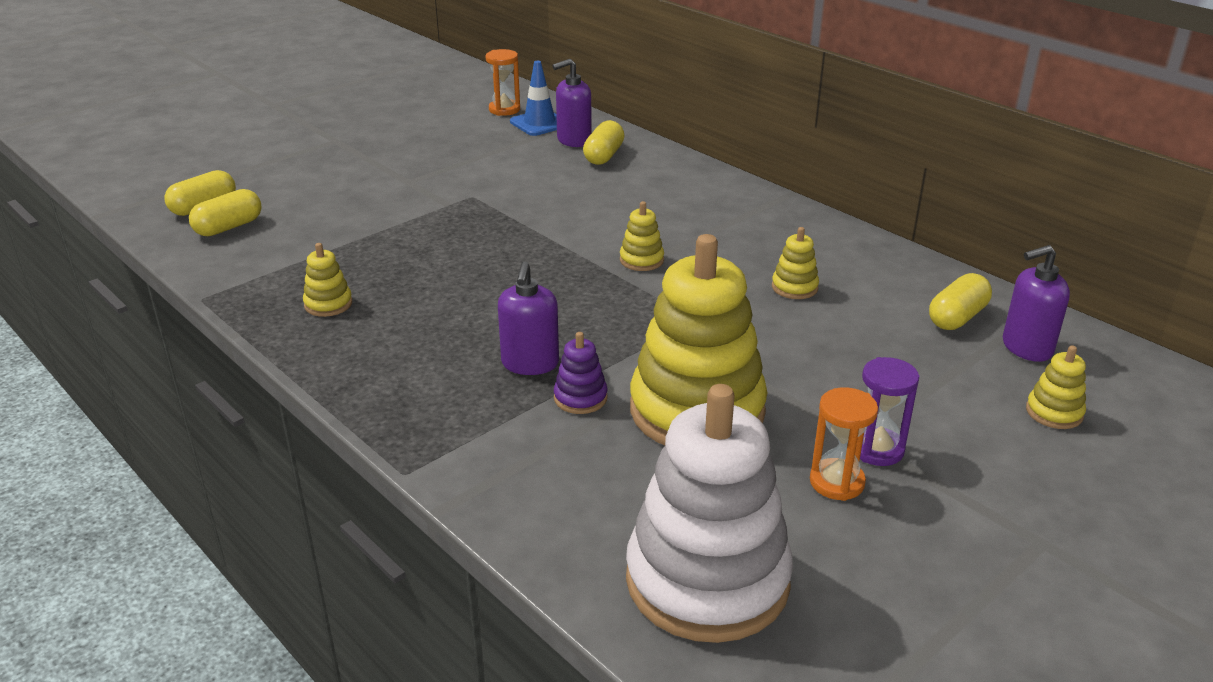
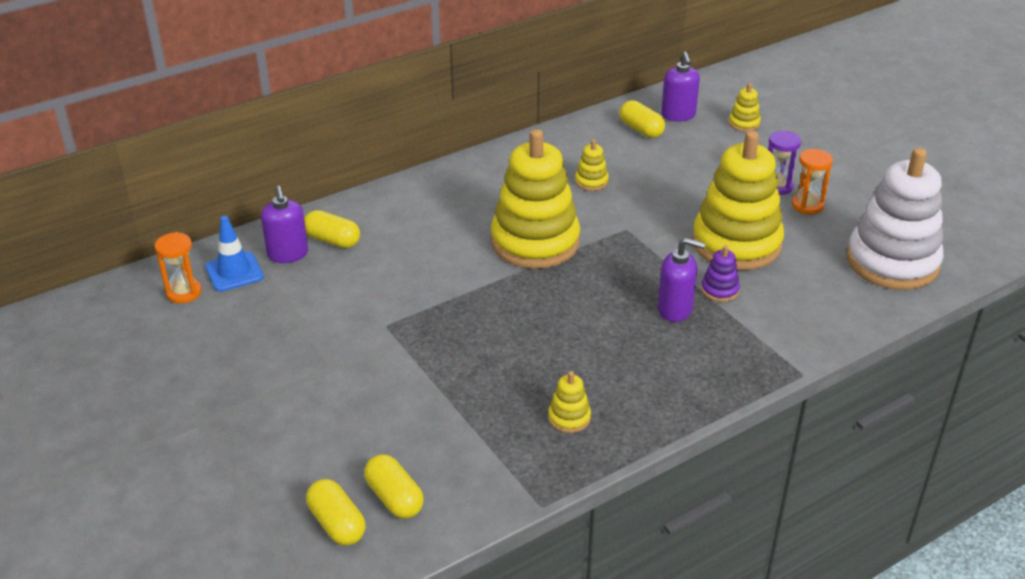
camera: 80 degrees left, 5 degrees up
yellow stacking toy [620,201,664,271] -> yellow stacking toy [491,129,580,269], size x2.47

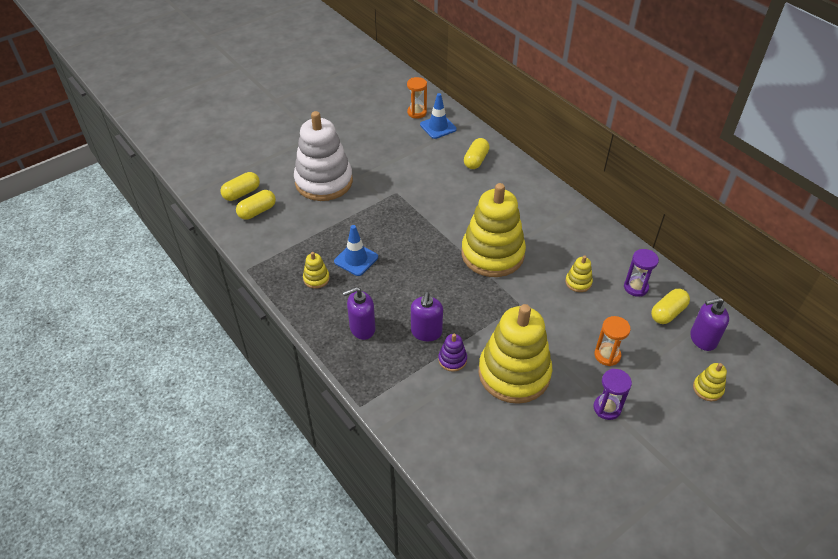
camera: 85 degrees right, 10 degrees up
purple soap dispenser [261,186,308,263] -> purple soap dispenser moved to [342,287,376,340]
orange hourglass [792,149,833,214] -> orange hourglass moved to [594,316,631,366]
white stacking toy [847,148,944,290] -> white stacking toy moved to [294,111,353,201]
none -> blue traffic cone [334,225,378,276]
none -> purple hourglass [624,249,659,297]

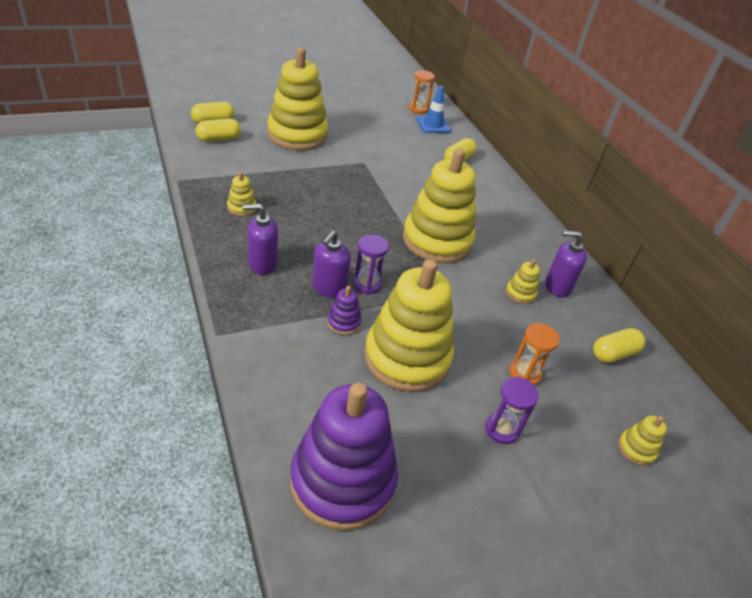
camera: 10 degrees right, 5 degrees down
white stacking toy [294,111,353,201] -> yellow stacking toy [267,47,328,150]
blue traffic cone [334,225,378,276] -> none
purple hourglass [624,249,659,297] -> purple hourglass moved to [353,235,389,295]
purple soap dispenser [690,297,729,351] -> purple soap dispenser moved to [545,231,587,297]
none -> purple stacking toy [290,383,398,531]

